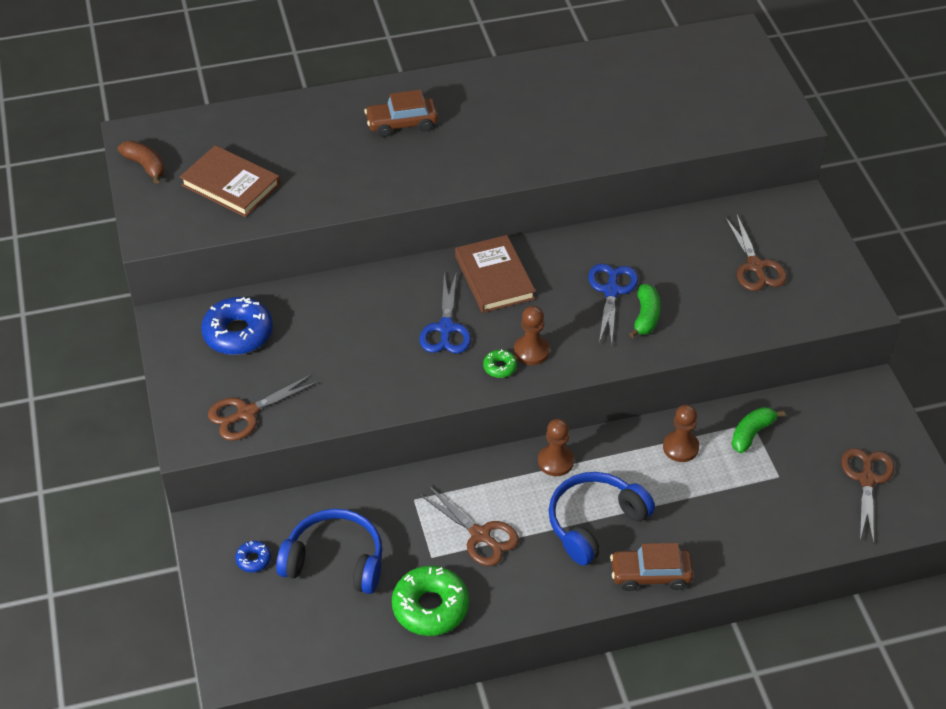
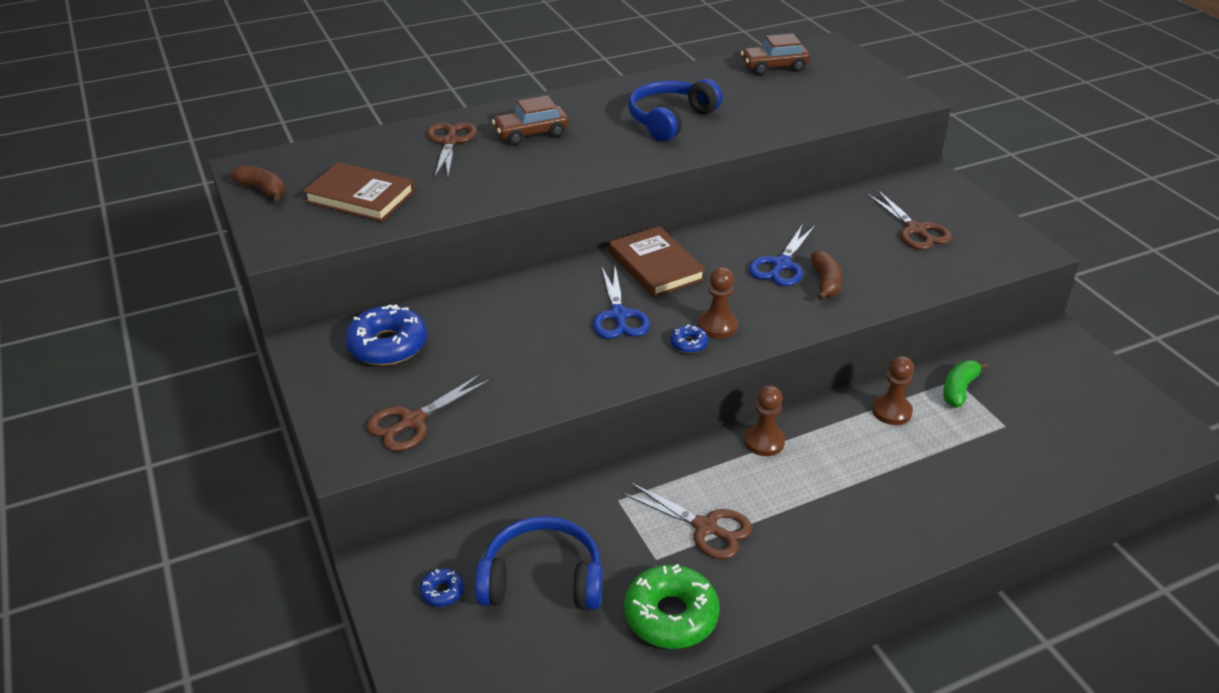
camera: 10 degrees left, 10 degrees down
green donut [483,349,517,378] -> blue donut [670,324,708,353]
blue headphones [549,472,655,566] -> blue headphones moved to [628,79,722,141]
blue scissors [588,264,638,344] -> blue scissors turned 150 degrees counterclockwise [749,224,815,286]
brown car [610,543,694,591] -> brown car moved to [741,34,810,75]
green banana [629,284,660,338] -> brown banana [810,250,842,300]
brown scissors [841,448,894,544] -> brown scissors moved to [427,123,477,178]

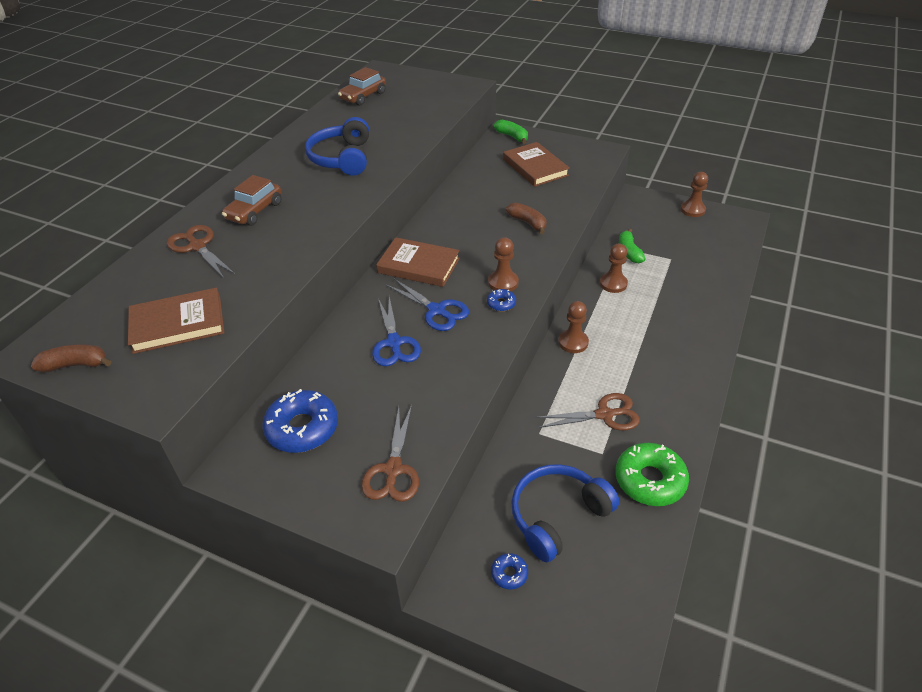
camera: 40 degrees left, 5 degrees up
blue scissors [749,224,815,286] -> blue scissors moved to [372,297,421,366]
brown scissors [867,190,952,250] -> brown book [503,142,570,187]
none -> green banana [494,120,528,144]
none -> brown pawn [680,172,708,217]

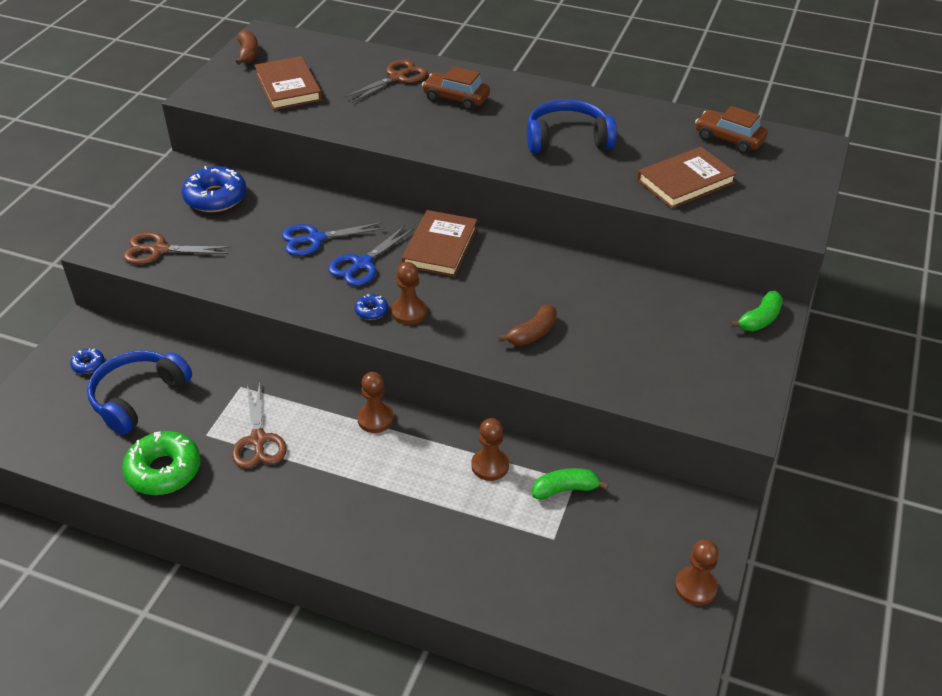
camera: 85 degrees right, 0 degrees up
brown book [503,142,570,187] -> brown book moved to [637,147,737,209]
blue headphones [511,464,619,562] -> blue headphones turned 105 degrees counterclockwise [87,350,192,435]

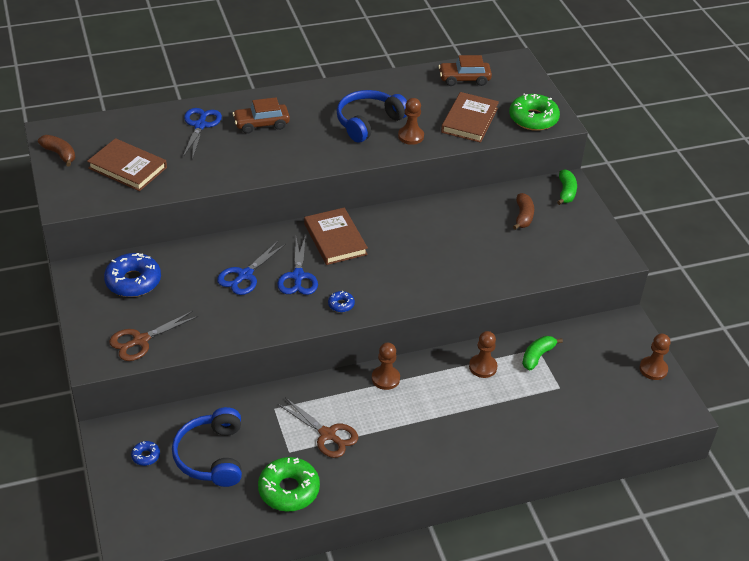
camera: 40 degrees left, 0 degrees up
brown scissors [344,60,428,103] -> blue scissors [183,108,222,160]
brown pawn [391,262,427,325] -> brown pawn moved to [398,98,424,145]
brown banana [498,304,557,346] -> brown banana moved to [513,193,534,230]
none -> green donut [509,94,560,131]

